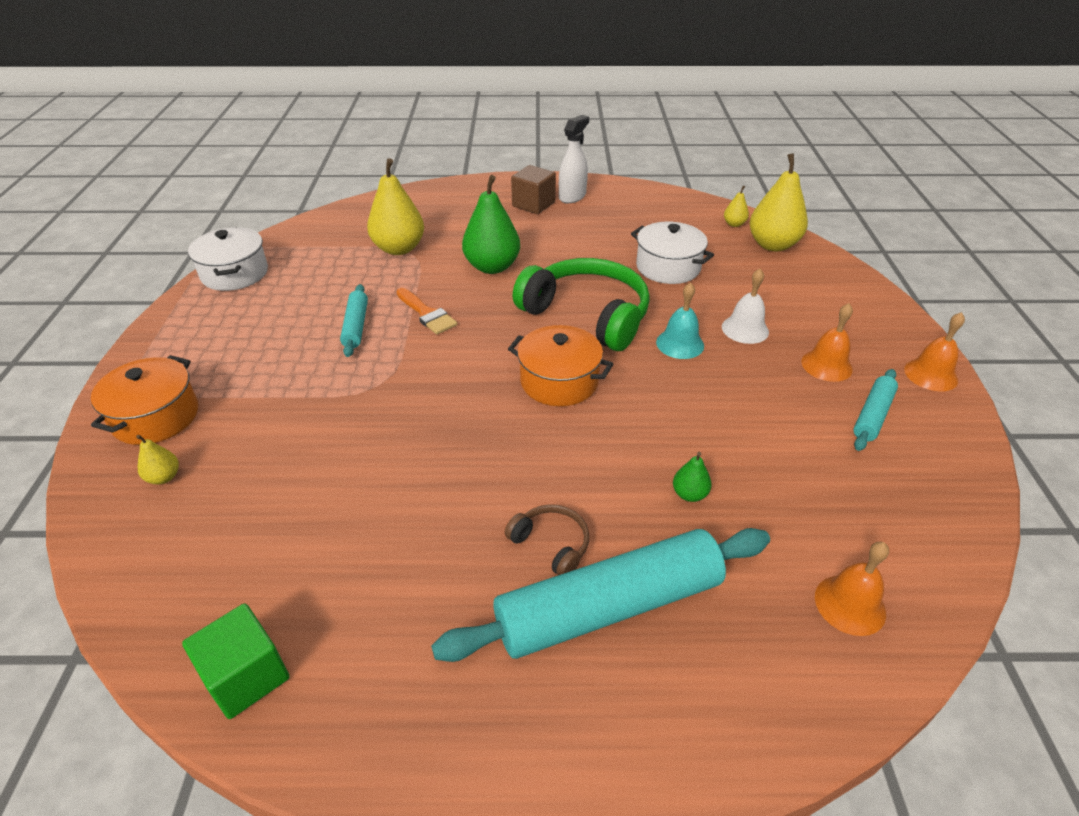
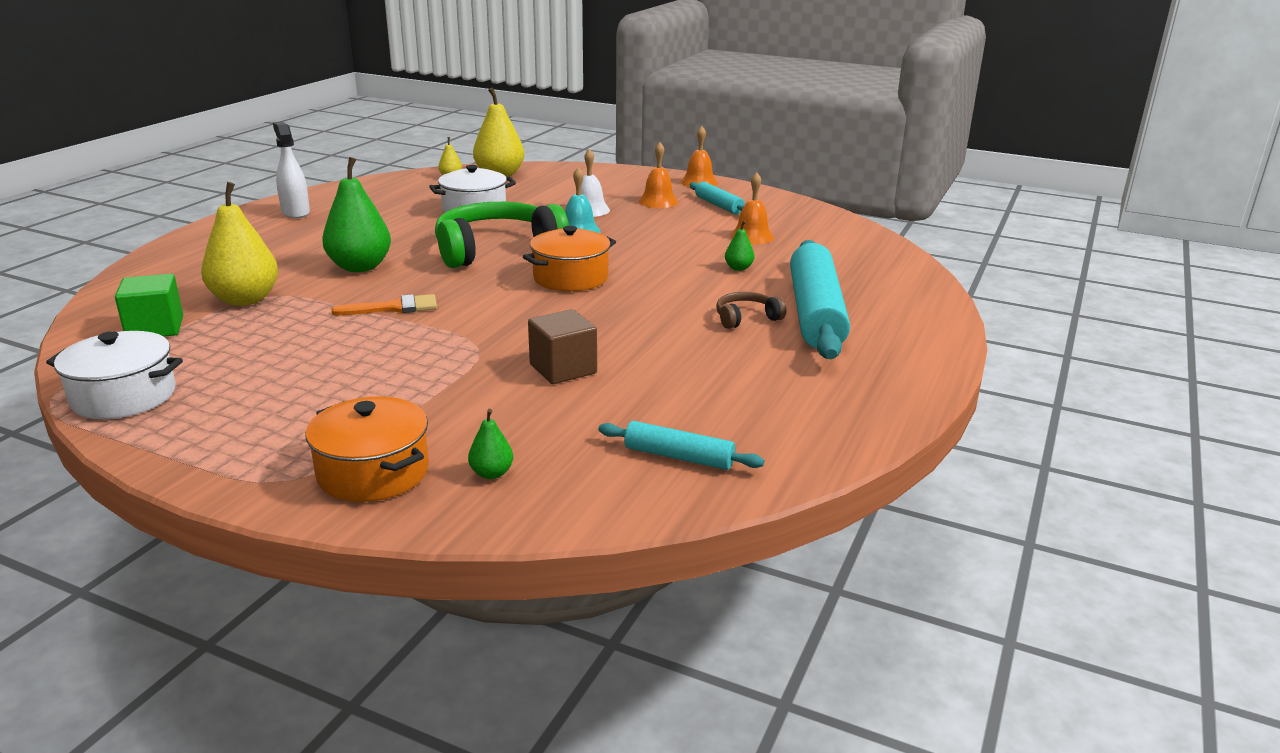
camera: 65 degrees left, 15 degrees down
yellow pear [136,435,179,485] -> green pear [468,409,513,479]
green cube [182,603,290,719] -> green cube moved to [115,274,183,337]
turquoise rolling pin [340,284,368,357] -> turquoise rolling pin moved to [599,421,764,470]
brown cube [511,165,556,214] -> brown cube moved to [528,309,597,384]
orange bell [815,542,889,636] -> orange bell moved to [730,172,774,244]

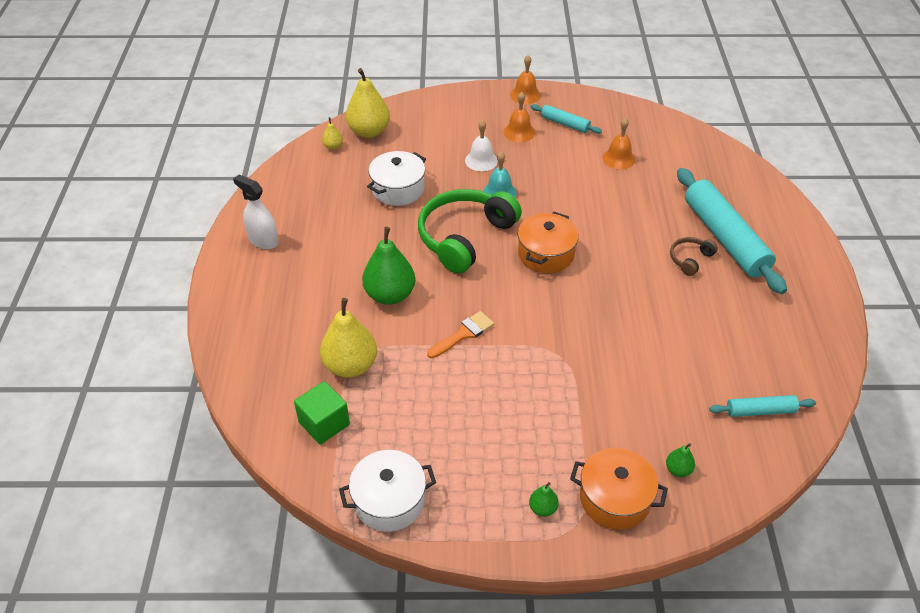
camera: 25 degrees left, 20 degrees up
brown cube [528,309,597,384] -> none
green pear [725,221,754,271] -> green pear moved to [529,482,559,517]

